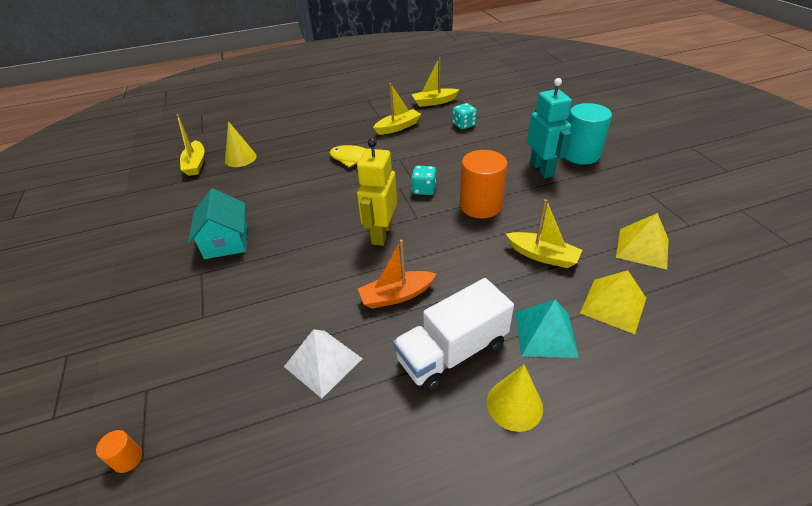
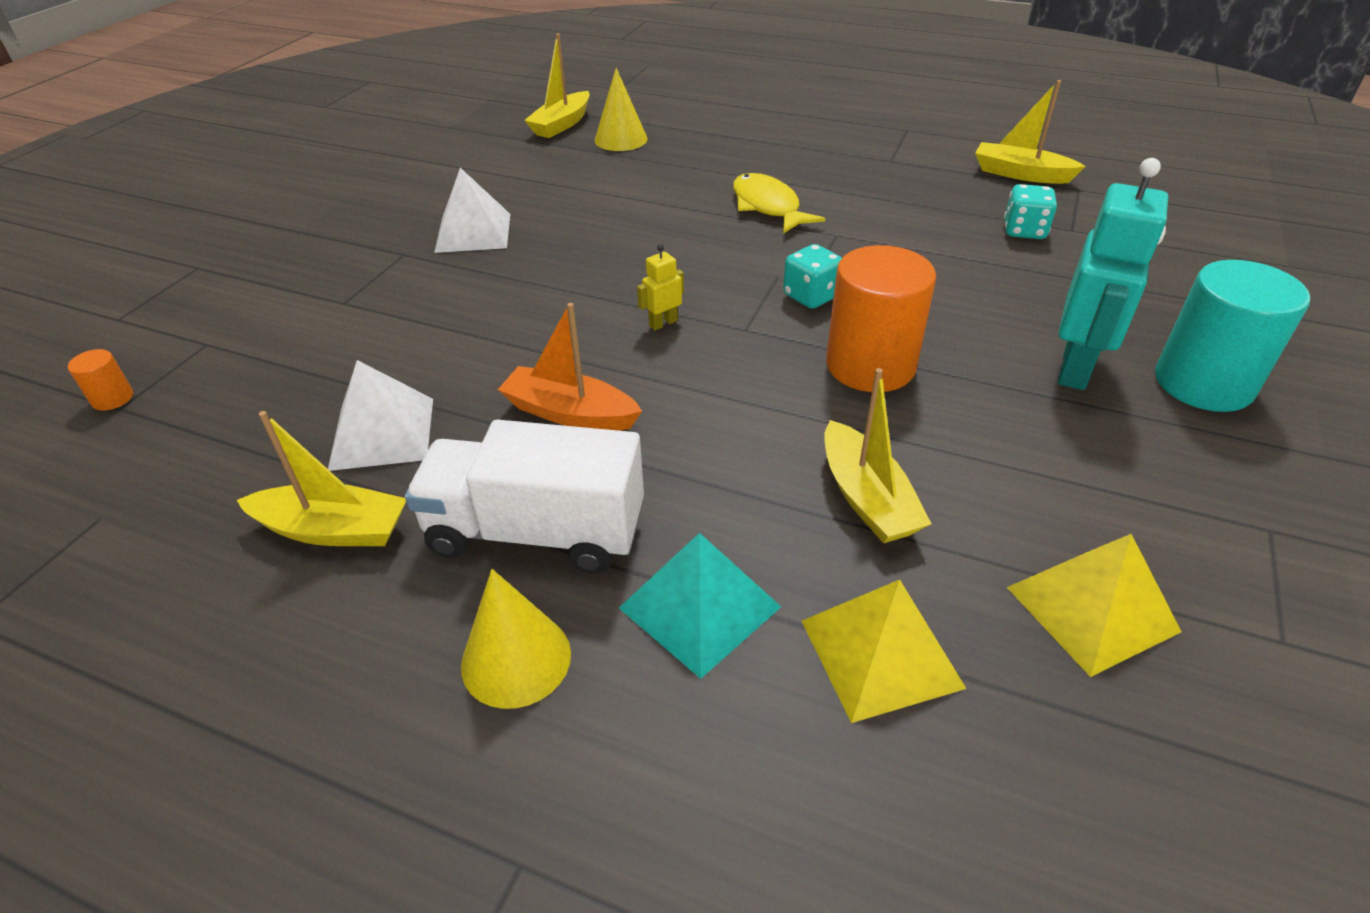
camera: 40 degrees right, 0 degrees up
turquoise house [188,188,247,259] -> white pyramid [434,168,510,253]
yellow robot [357,138,397,246] -> yellow robot [637,244,684,330], size x0.44
yellow boat [373,83,421,135] -> yellow boat moved to [237,411,406,546]

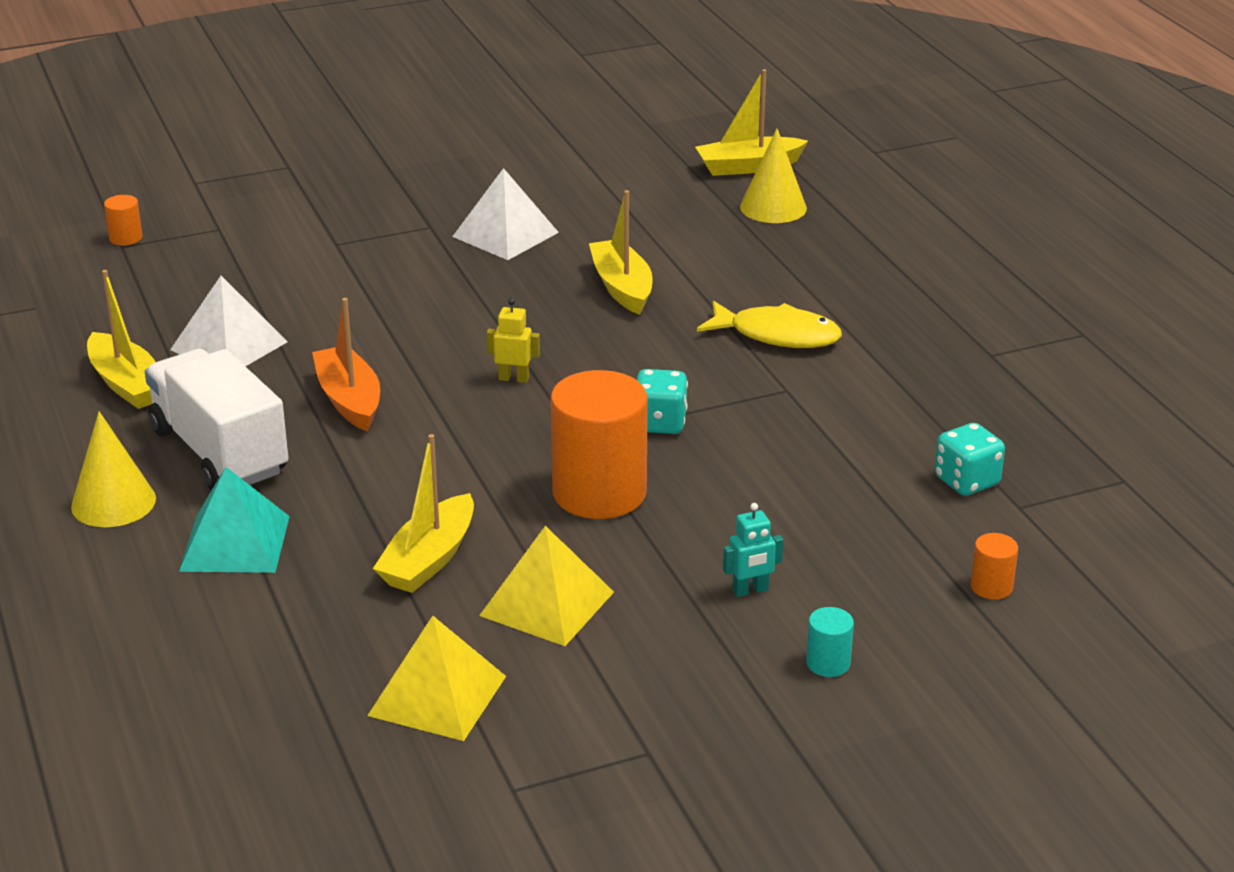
camera: 45 degrees right, 10 degrees down
yellow fish [733,173,825,234] -> yellow fish turned 90 degrees clockwise [697,301,842,348]
yellow pyramid [802,579,966,723] -> yellow pyramid moved to [479,526,614,646]
yellow boat [975,80,1086,184] -> yellow boat moved to [589,190,653,315]
turquoise robot [1058,158,1168,390] -> turquoise robot [723,503,783,597], size x0.44
turquoise cylinder [1155,260,1310,412] -> turquoise cylinder [806,607,854,677], size x0.42
none -> orange cylinder [970,533,1018,599]

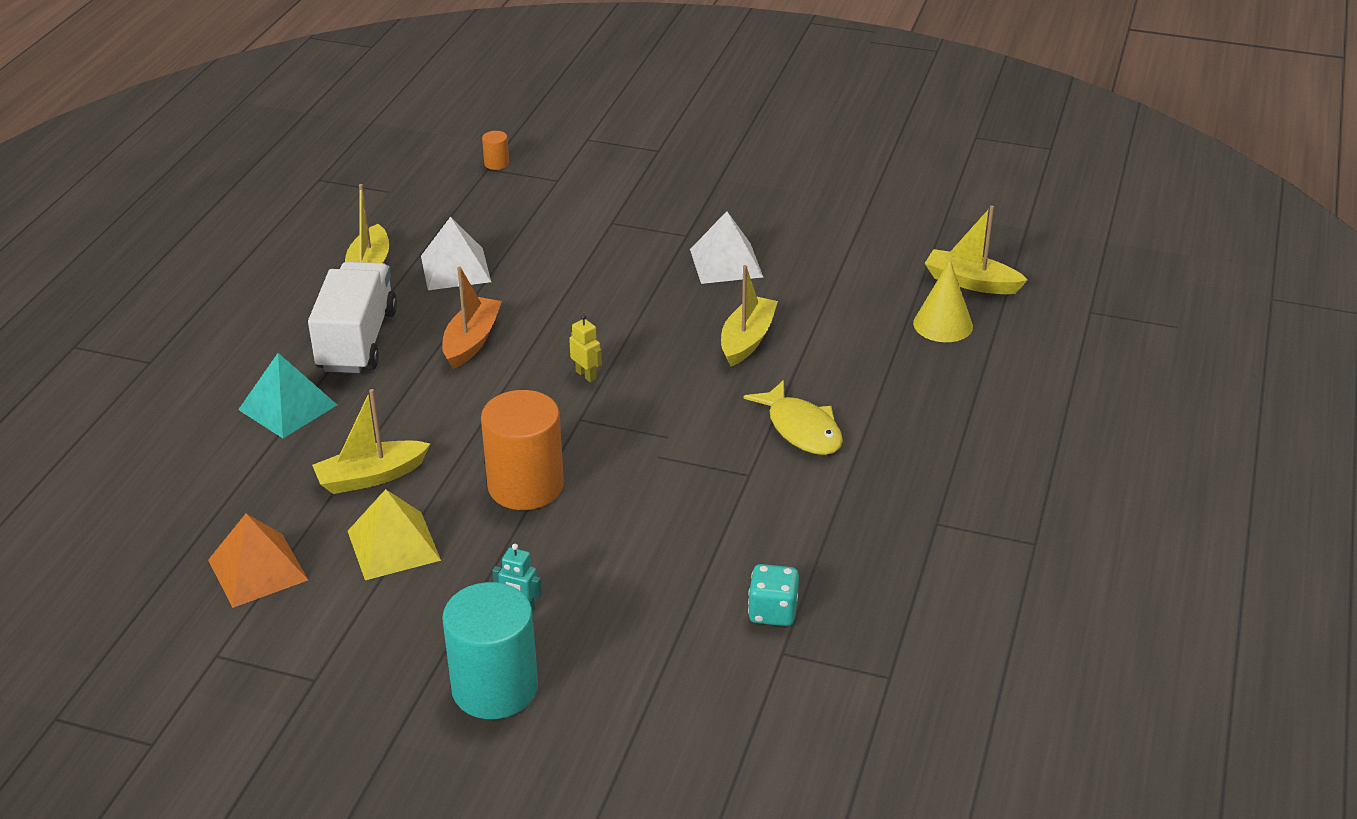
camera: 40 degrees right, 5 degrees up
yellow cone [71,411,156,527] -> none
yellow pyramid [367,616,506,741] -> orange pyramid [208,514,308,608]
turquoise dice [637,369,688,434] -> none
turquoise cylinder [806,607,854,677] -> turquoise cylinder [442,582,538,719], size x2.37
orange cylinder [970,533,1018,599] -> none

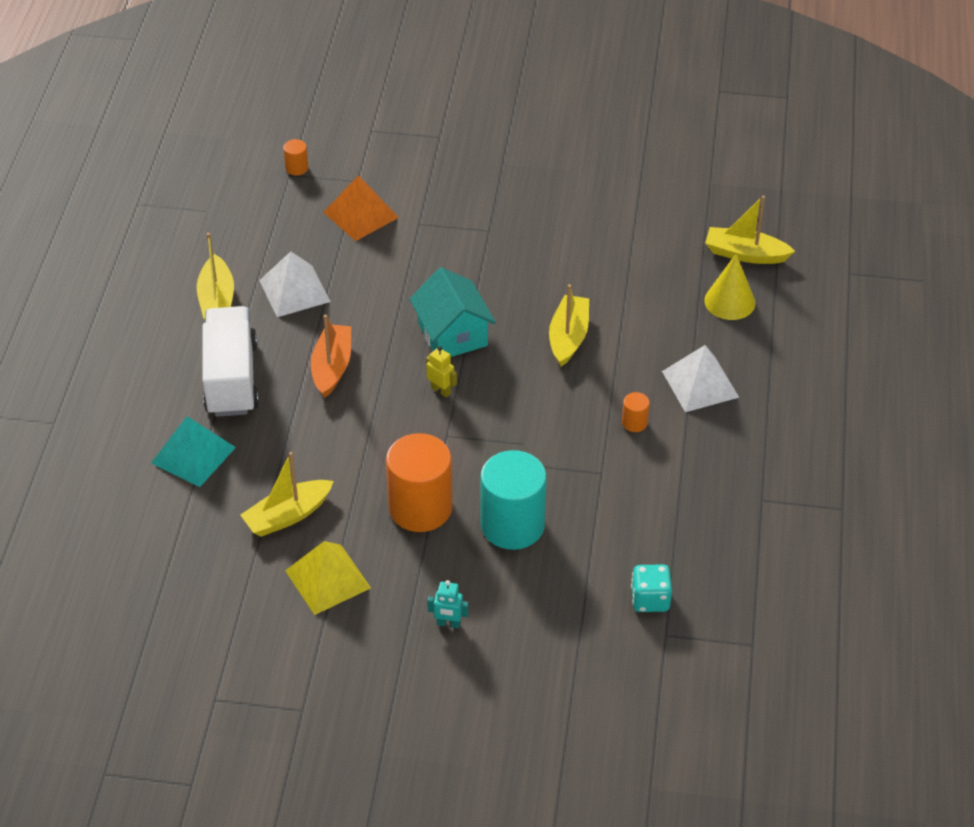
camera: 10 degrees left, 10 degrees up
orange pyramid [208,514,308,608] -> orange pyramid moved to [323,175,399,241]
turquoise cylinder [442,582,538,719] -> turquoise cylinder moved to [480,450,547,550]
white pyramid [690,211,763,284] -> white pyramid moved to [662,345,739,412]
yellow fish [743,380,843,455] -> orange cylinder [622,392,650,432]
none -> turquoise house [409,267,496,357]

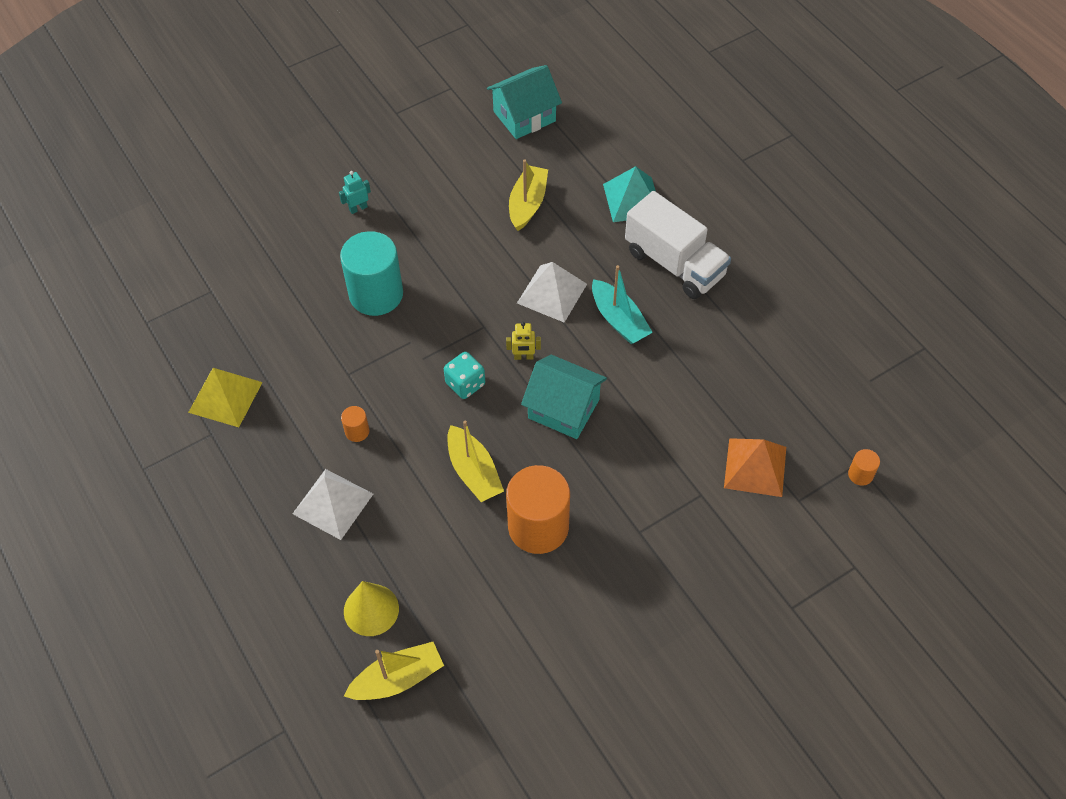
camera: 140 degrees right, 10 degrees up
yellow boat [197,233,234,319] -> none
white pyramid [259,251,331,317] -> white pyramid moved to [517,262,587,323]
yellow pyramid [285,541,371,615] -> yellow pyramid moved to [188,368,263,427]
orange boat [311,315,351,398] -> turquoise boat [592,265,653,344]
orange cylinder [386,433,453,532] -> orange cylinder moved to [506,465,570,554]
turquoise dice [631,564,672,612] -> turquoise dice moved to [444,352,485,399]
none -> turquoise house [487,65,562,139]

